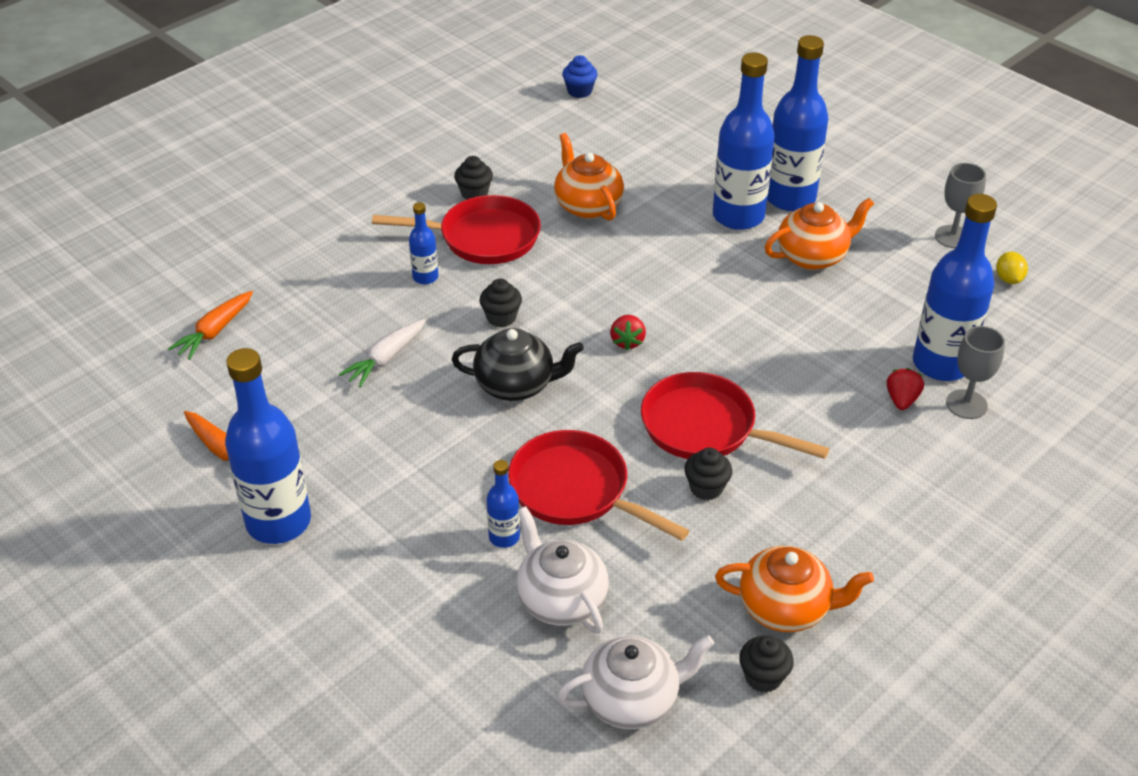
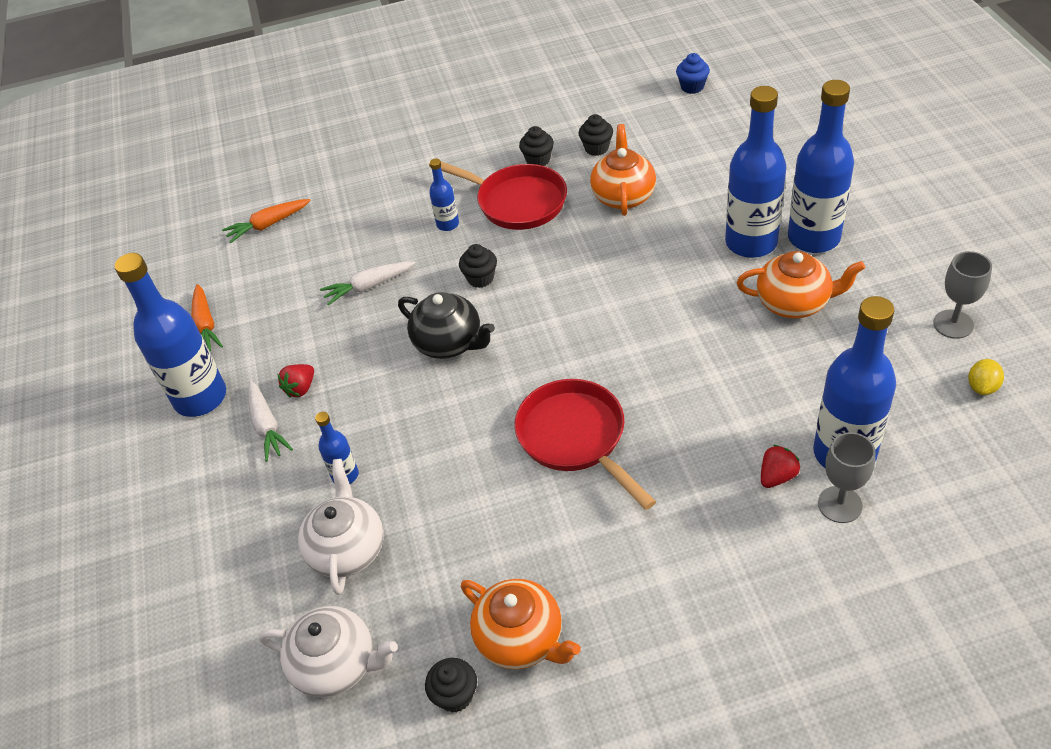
camera: 35 degrees right, 5 degrees up
red pan [508,430,689,541] -> none
red strawberry [610,315,646,351] -> red strawberry moved to [277,364,314,398]
black cupcake [684,448,732,500] -> black cupcake moved to [578,114,613,156]
none -> white carrot [248,380,293,462]

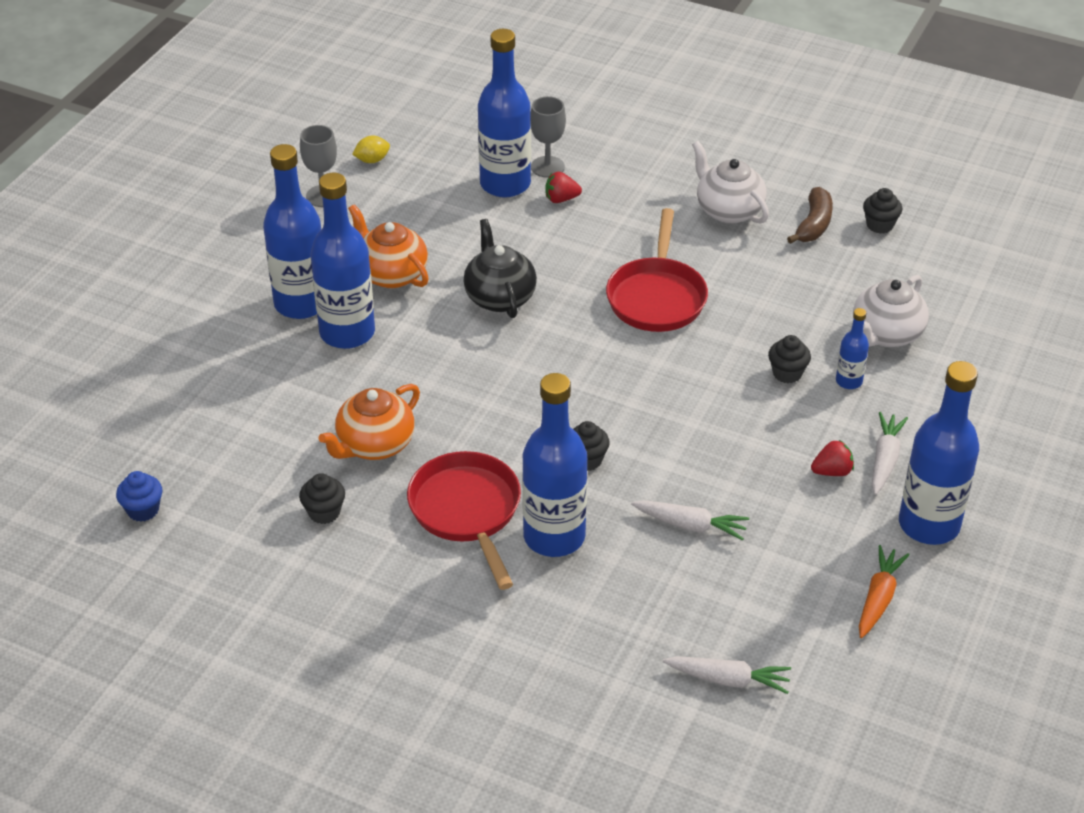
camera: 145 degrees left, 5 degrees down
orange carrot [222,199,311,243] -> white carrot [663,656,791,694]
white teapot [259,606,398,698] -> white teapot moved to [692,141,769,224]
black teapot [398,292,495,359] -> black teapot moved to [464,219,537,318]
blue bottle [429,159,459,231] -> blue bottle [522,373,587,557], size x2.12
orange teapot [461,579,581,669] -> brown banana [787,187,833,244]
black cupcake [519,126,554,166] -> black cupcake moved to [768,335,811,383]

